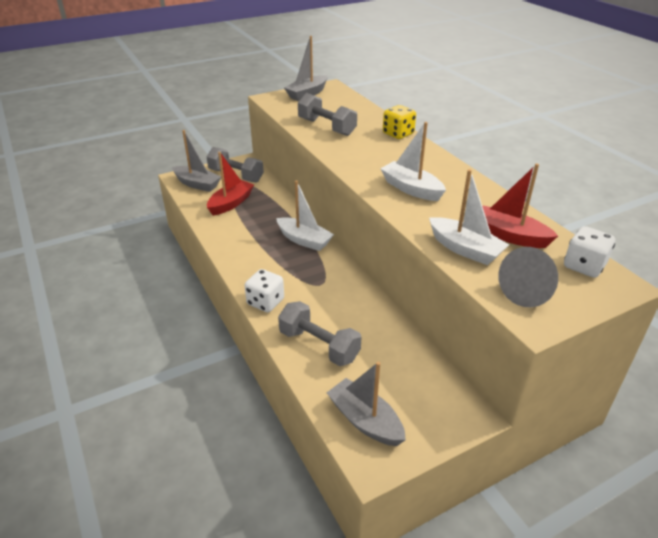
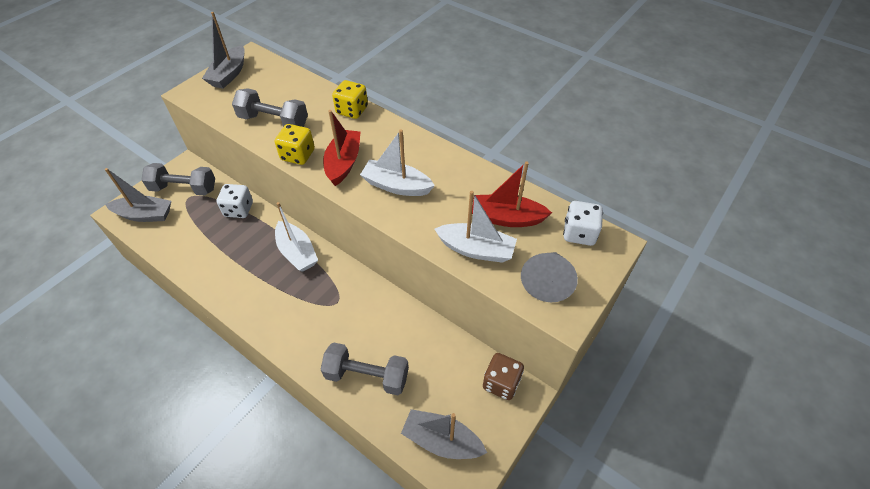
camera: 25 degrees left, 15 degrees up
red boat [207,152,254,216] -> red boat moved to [323,110,361,186]
white dice [245,269,284,312] -> white dice moved to [216,184,253,218]
white boat [276,180,334,251] -> white boat turned 45 degrees clockwise [275,202,318,272]
none -> yellow dice [275,124,315,165]
none -> brown dice [483,353,524,400]

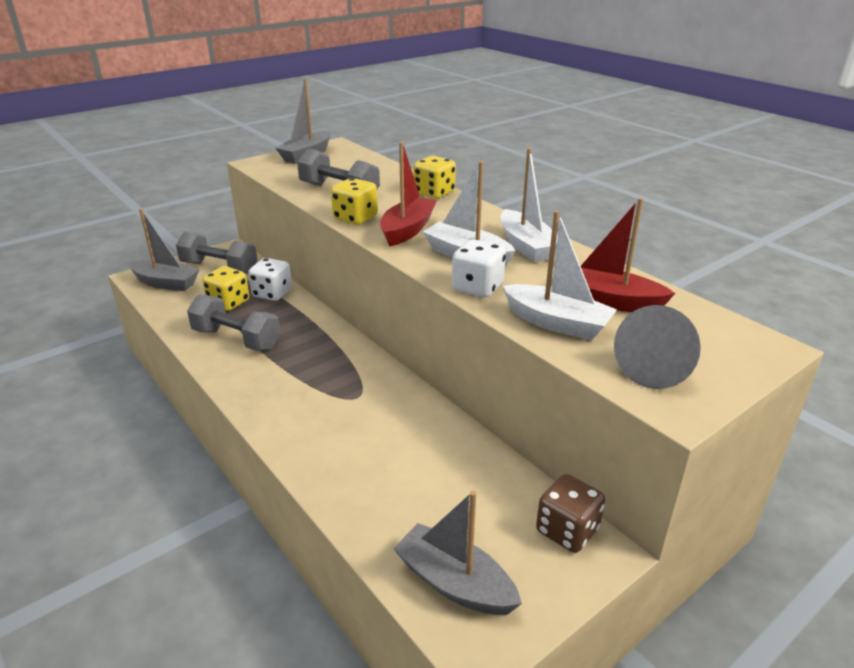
camera: 15 degrees right, 20 degrees down
white boat [275,202,318,272] -> white boat moved to [501,148,557,263]
grey dumbbell [320,342,409,395] -> grey dumbbell moved to [187,295,280,351]
white dice [563,201,603,246] -> white dice moved to [452,239,506,298]
none -> yellow dice [202,266,249,311]

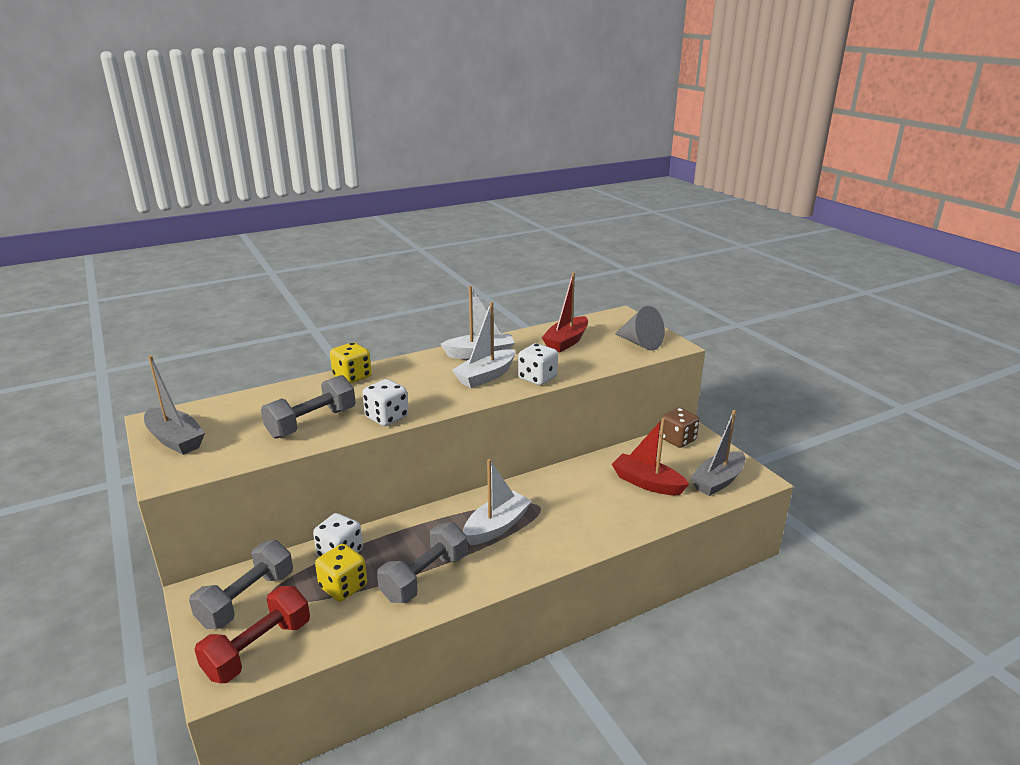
camera: 80 degrees left, 5 degrees down
grey boat [128,209,200,291] -> red dumbbell [194,586,310,683]
yellow dice [331,178,378,225] -> white dice [362,379,409,426]
red boat [380,142,437,247] -> red boat moved to [612,418,689,495]
white boat [503,210,617,340] -> white boat moved to [463,459,532,545]

